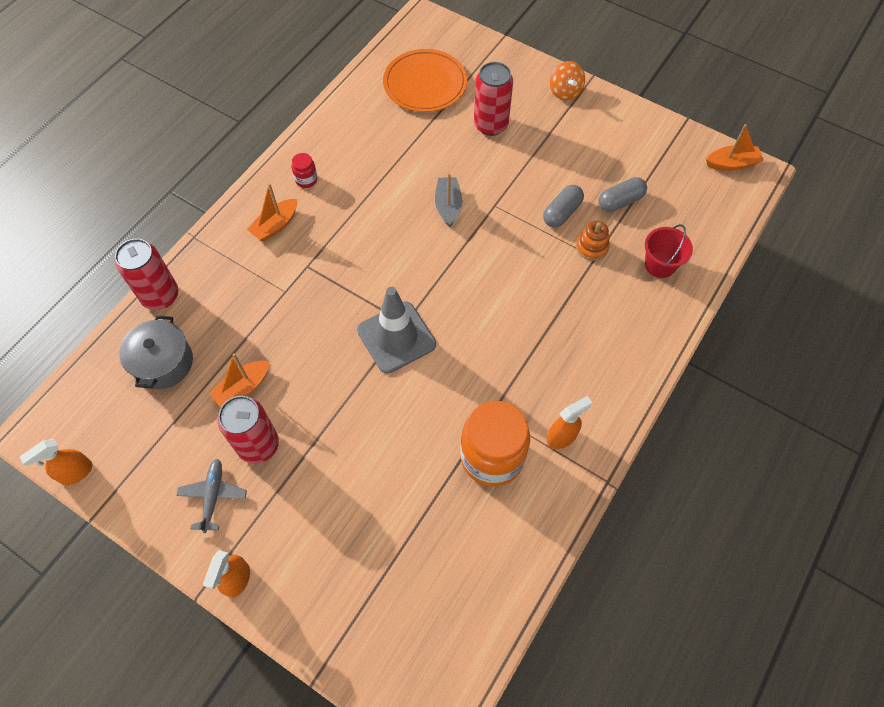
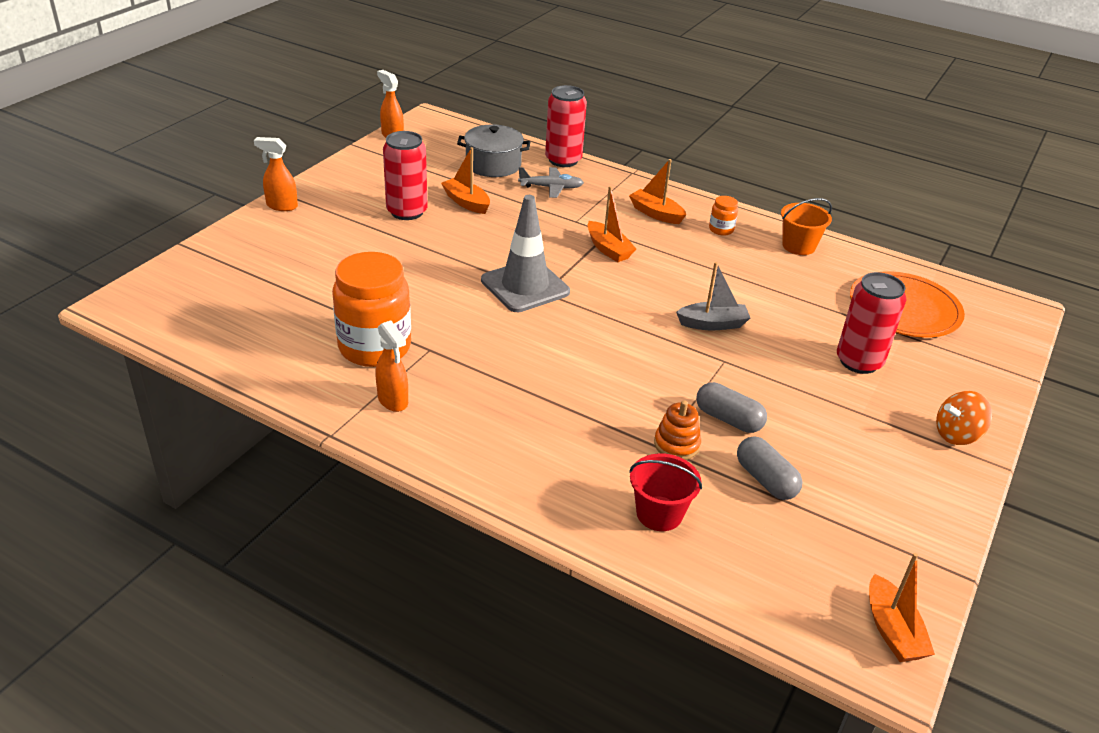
camera: 85 degrees right, 25 degrees down
grey plane [176,458,247,533] -> grey plane moved to [518,167,584,198]
red jar [291,153,317,188] -> orange jar [709,196,738,236]
none -> orange boat [587,186,636,262]
none -> orange bucket [781,198,832,255]

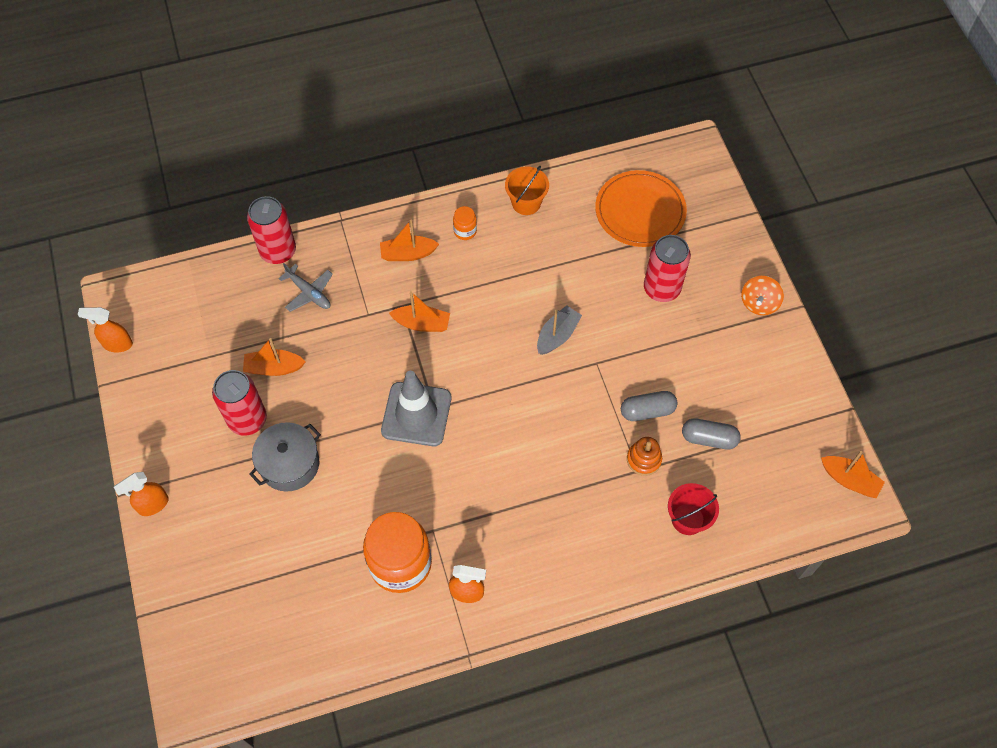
camera: 45 degrees left, 25 degrees up
grey pot [457,124,530,177] -> grey pot moved to [249,422,321,492]
grey plane [518,167,584,198] -> grey plane turned 90 degrees clockwise [278,263,333,312]

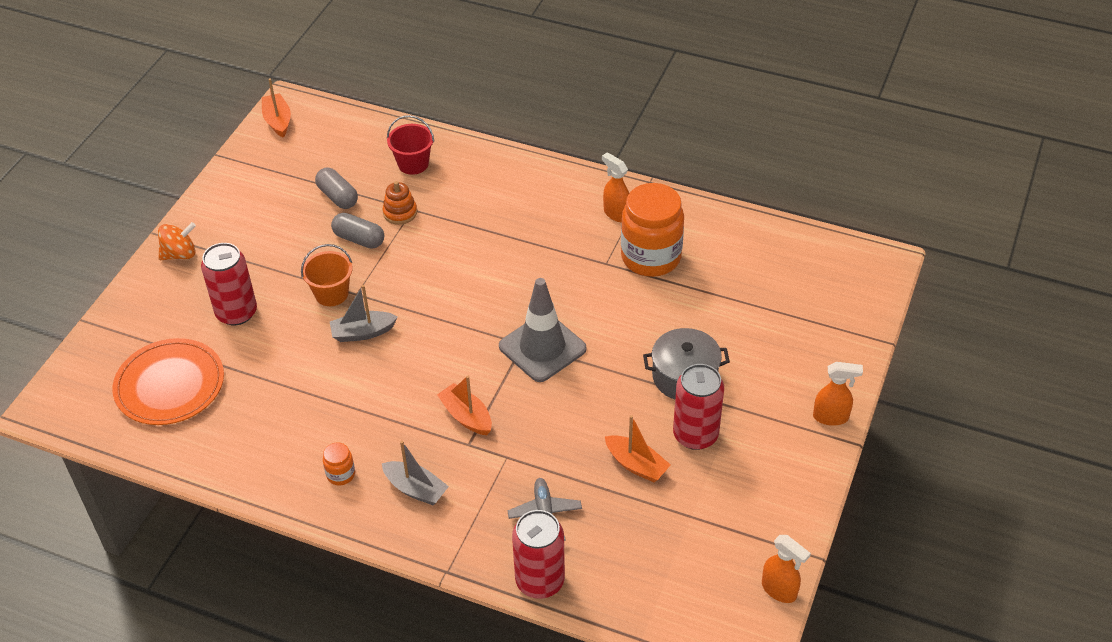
camera: 140 degrees left, 15 degrees down
orange boat [380,219,439,261] -> grey boat [382,441,449,506]
orange bucket [505,166,549,215] -> orange bucket moved to [301,244,353,306]

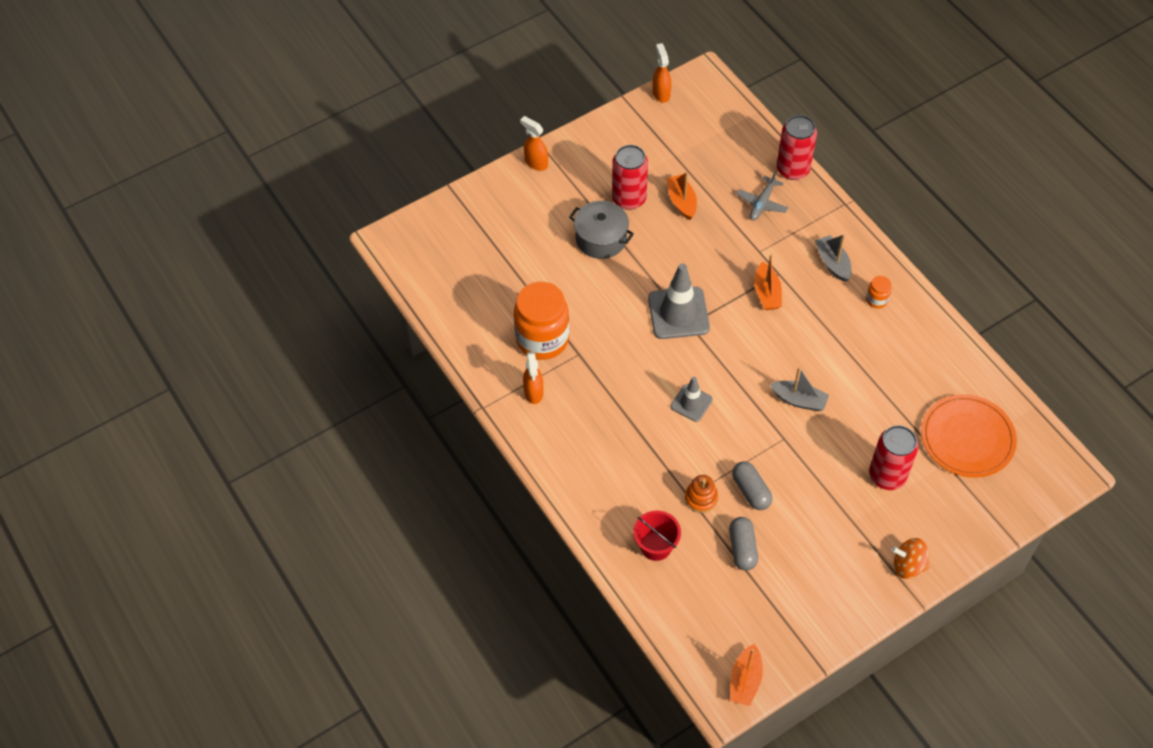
camera: 145 degrees left, 10 degrees up
orange bucket [301,244,353,306] -> none
none -> grey traffic cone [671,377,713,422]

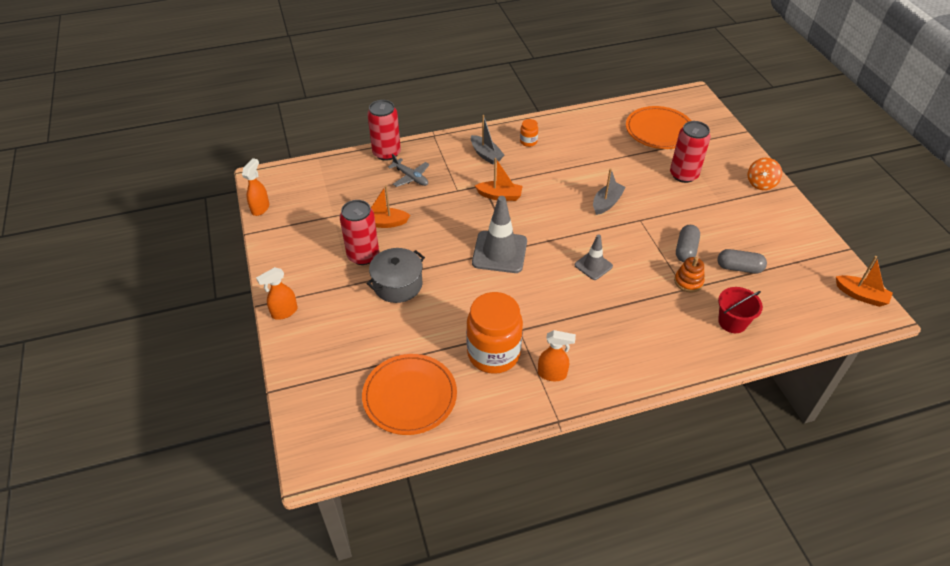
camera: 75 degrees left, 10 degrees down
orange spray bottle [653,43,671,103] -> orange spray bottle turned 105 degrees clockwise [242,158,269,216]
grey capsule [732,461,772,510] -> grey capsule turned 60 degrees counterclockwise [676,225,700,262]
grey boat [815,234,852,282] -> grey boat turned 120 degrees counterclockwise [471,115,504,165]
none -> orange plate [362,354,457,435]

